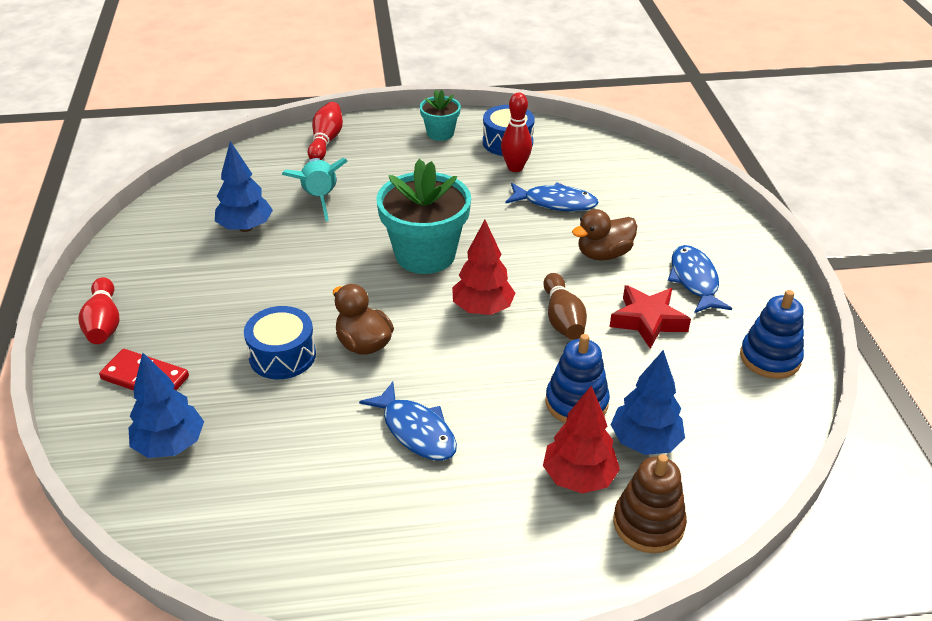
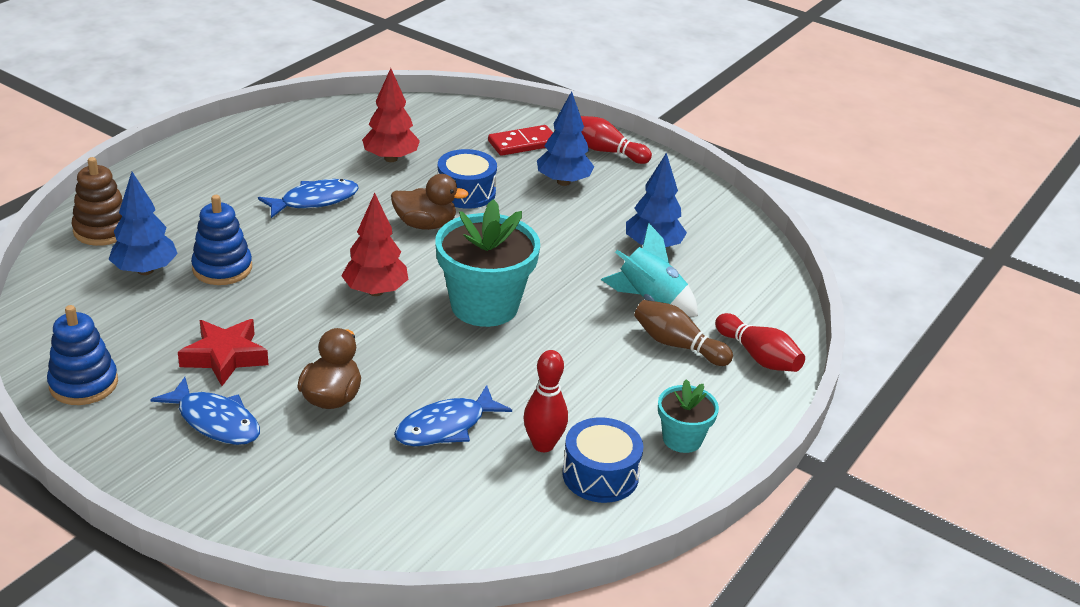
camera: 130 degrees right, 5 degrees down
blue tree [129,353,204,458] -> blue tree moved to [537,91,594,186]
blue fish [359,382,457,461] -> blue fish turned 150 degrees clockwise [258,179,359,218]
brown bowling pin [543,273,587,340] -> brown bowling pin moved to [634,300,733,366]
red tree [543,386,620,494] -> red tree moved to [362,68,420,162]

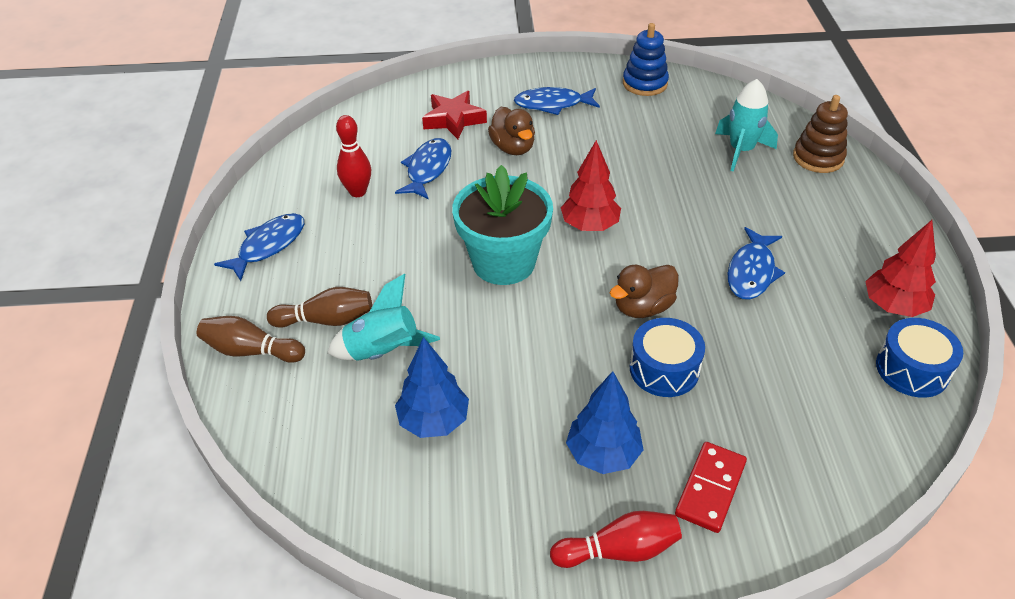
camera: 145 degrees right, 10 degrees up
blue tree [108,172,178,275] -> turquoise rocket [715,79,778,172]
red star [178,319,269,386] -> red star moved to [422,91,487,139]
blue stacking toy [191,195,252,285] -> none
red tree [362,68,420,162] -> red tree moved to [865,220,936,317]
blue drum [562,417,643,503] -> blue drum moved to [876,318,963,398]
turquoise flower pot [658,379,719,453] -> blue fish [214,213,304,281]
red bowling pin [715,313,805,372] -> brown bowling pin [197,316,305,363]

